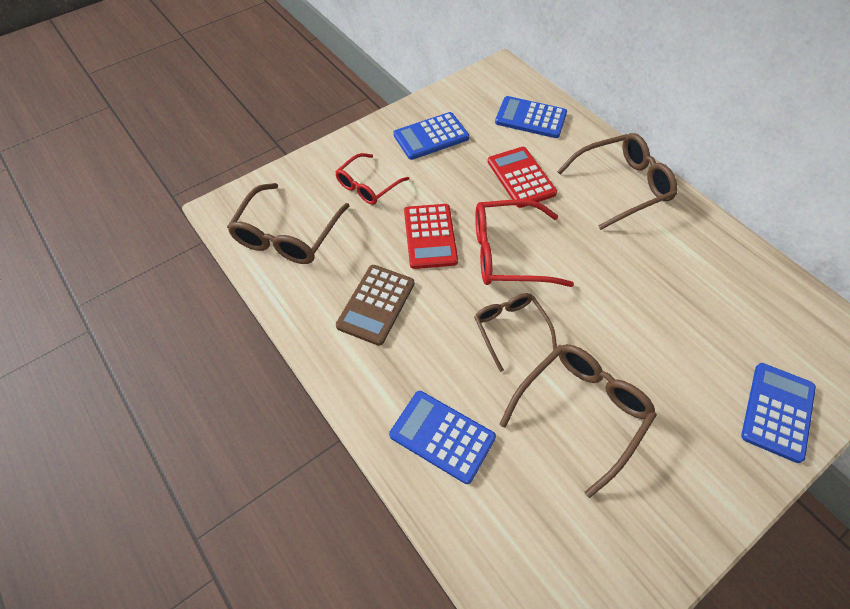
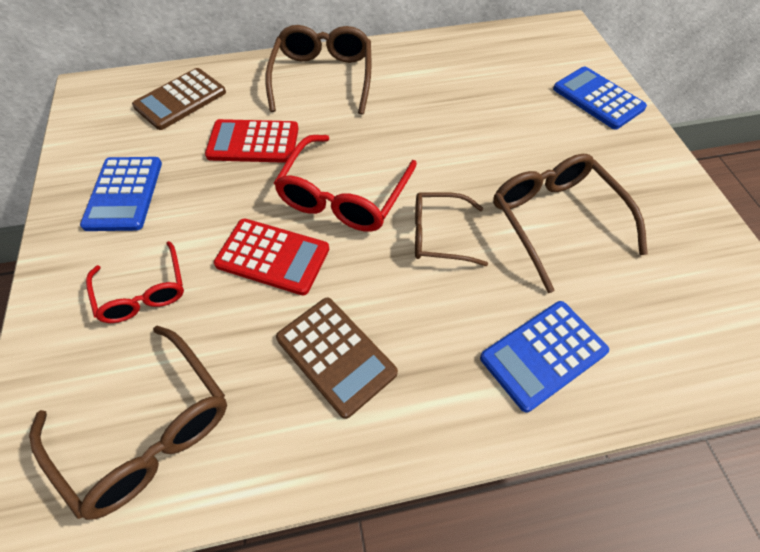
camera: 65 degrees left, 0 degrees up
blue calculator [495,96,567,138] -> brown calculator [132,68,226,130]

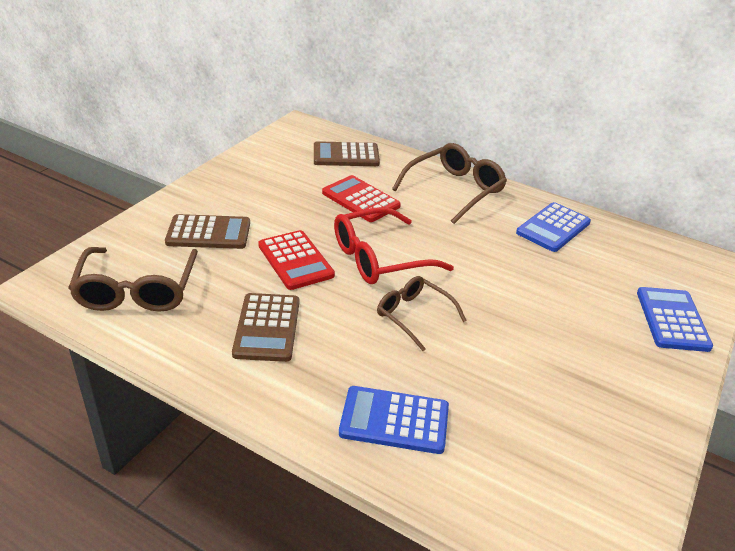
camera: 40 degrees right, 20 degrees down
blue calculator [80,157,162,231] -> blue calculator moved to [516,202,591,252]
red glasses [86,241,184,323] -> brown calculator [165,214,250,249]
brown glasses [493,154,648,293] -> none

